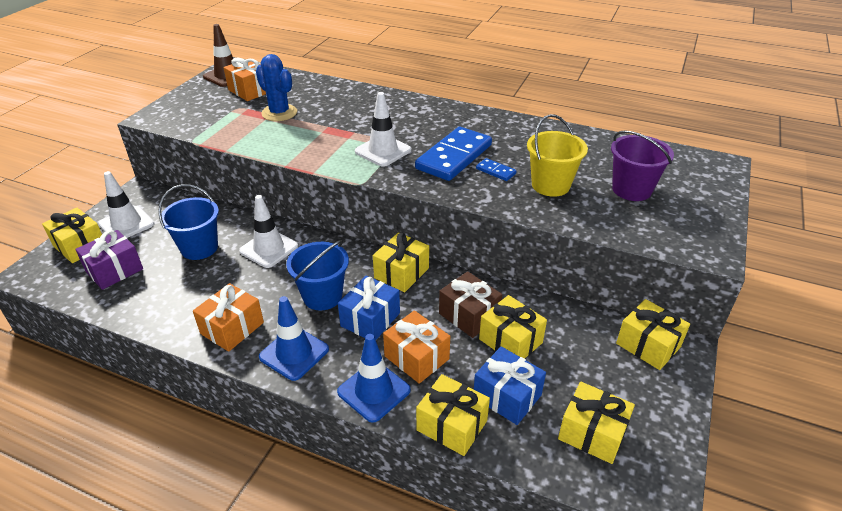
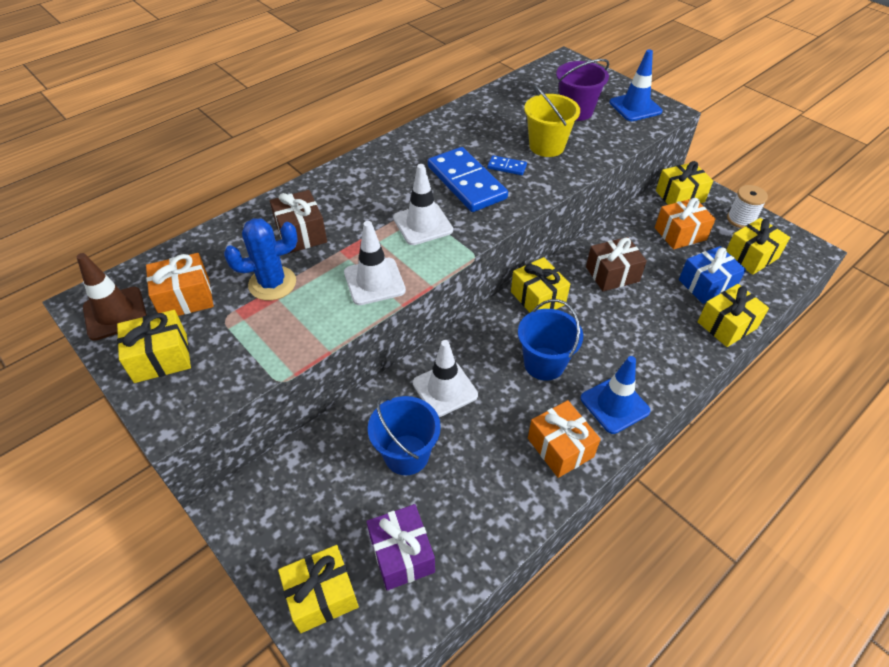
camera: 65 degrees left, 10 degrees up
white traffic cone [99,171,155,238] -> white traffic cone moved to [344,221,406,305]
blue traffic cone [337,334,411,423] -> blue traffic cone moved to [609,49,662,121]
blue gift [338,276,400,340] -> none
orange gift [383,310,450,384] -> orange gift moved to [655,198,716,249]
blue domino [476,158,517,181] -> blue domino turned 45 degrees clockwise [487,155,527,175]
yellow gift [479,295,547,359] -> yellow gift moved to [117,310,191,383]
none -> brown gift [270,190,327,253]
none -> white spool [727,185,768,228]

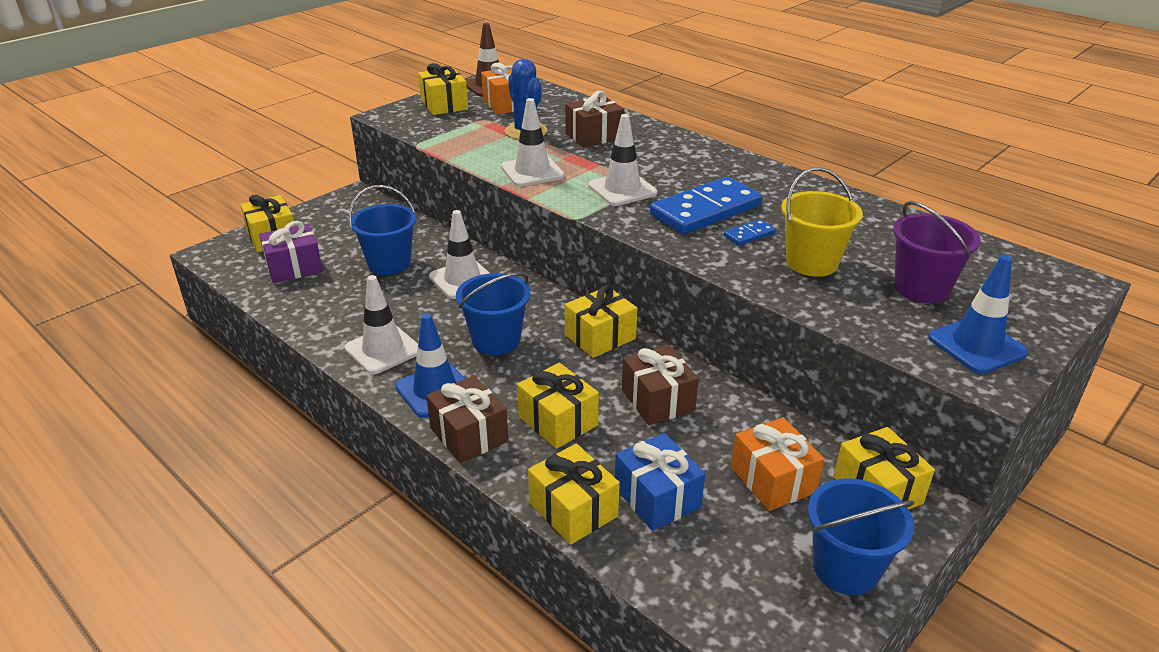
camera: 85 degrees right, 15 degrees down
blue domino [487,155,527,175] -> blue domino turned 45 degrees clockwise [724,219,776,246]
orange gift [528,400,601,478] -> white traffic cone [344,275,418,374]
white spool [727,185,768,228] -> blue bucket [808,478,915,595]
yellow gift [727,218,790,275] -> yellow gift moved to [517,363,599,449]
none -> brown gift [426,375,508,464]

